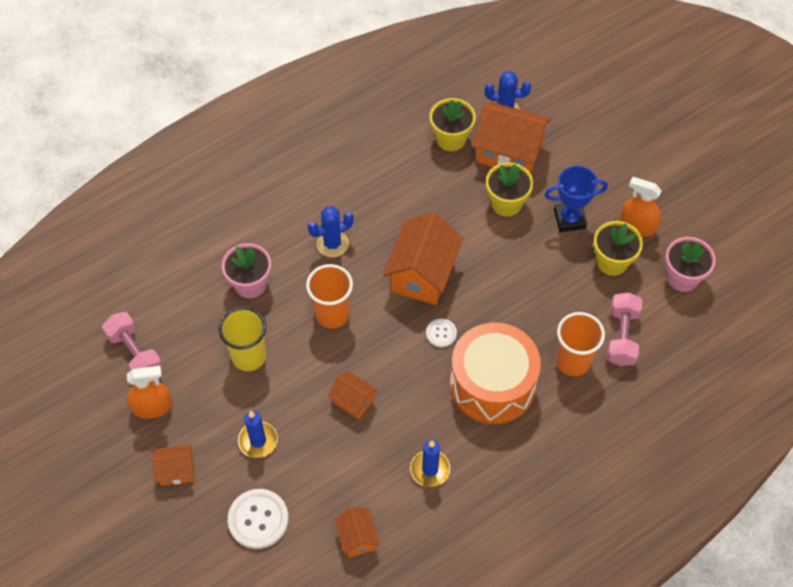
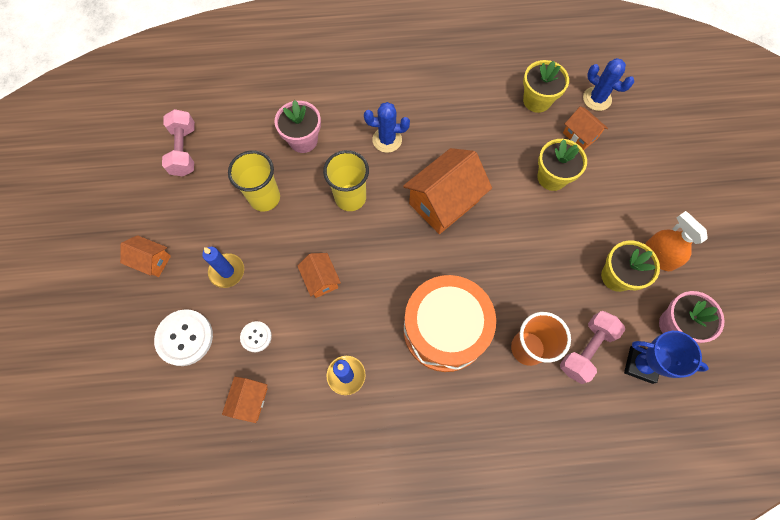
camera: 30 degrees right, 10 degrees up
orange spray bottle [127,366,173,419] -> none
orange cup [306,264,353,329] -> yellow cup [323,150,369,211]
white button [426,319,457,347] -> white button moved to [240,321,272,352]
orange house [473,102,551,173] -> orange house [563,106,608,150], size x0.52
blue trophy [544,166,608,232] -> blue trophy moved to [624,331,709,384]

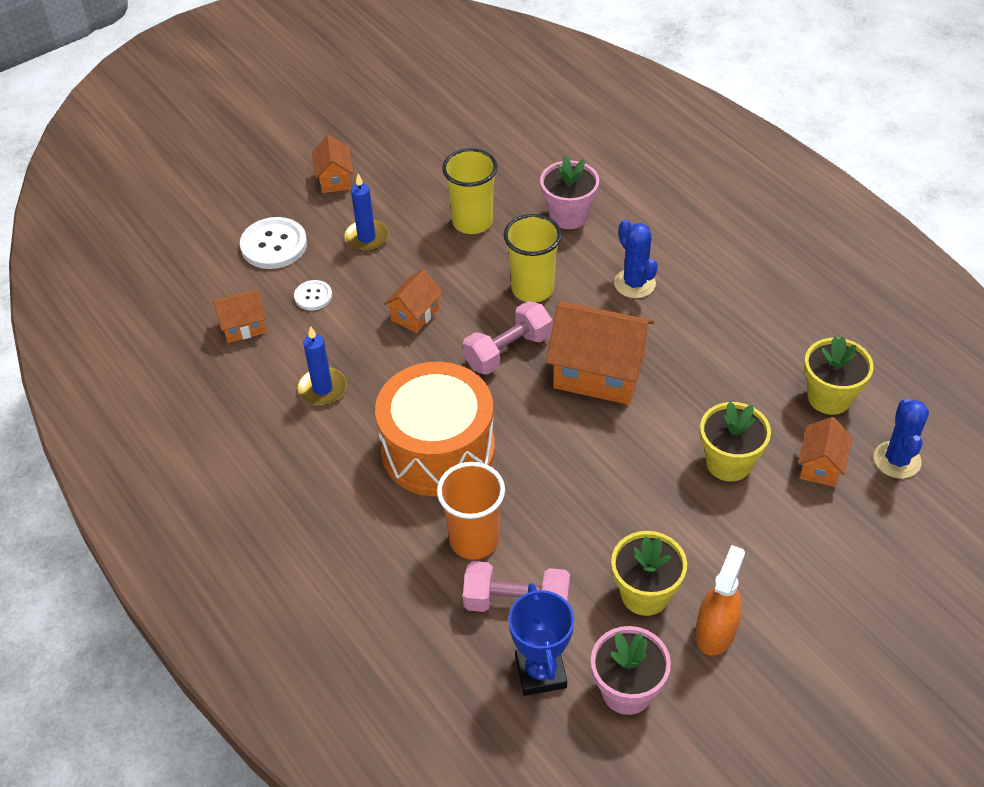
camera: 60 degrees right, 20 degrees down
pink dumbbell [162,109,195,177] -> pink dumbbell moved to [463,301,552,375]

